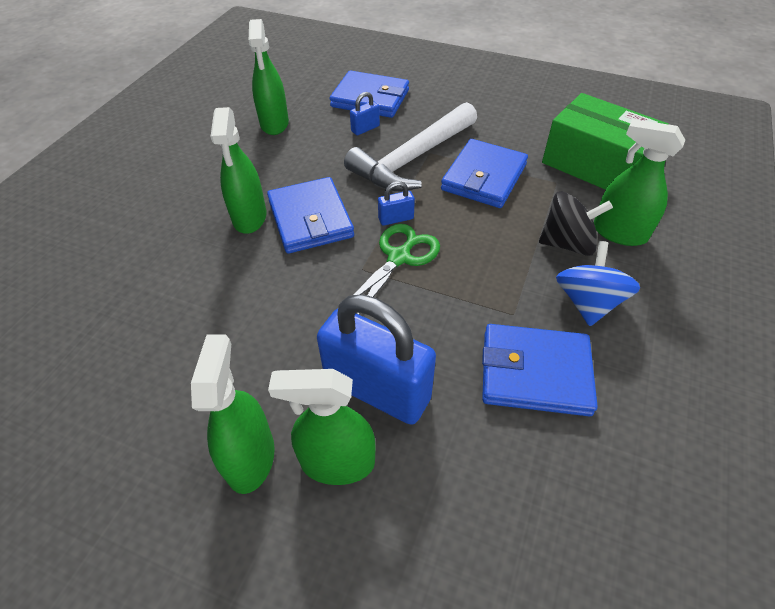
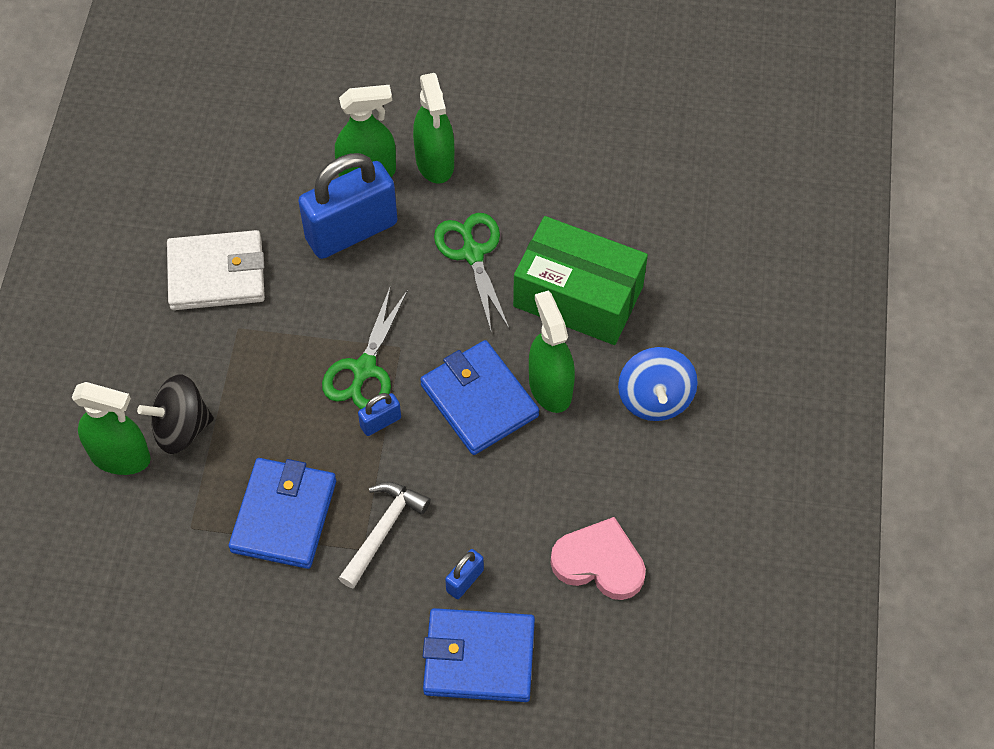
camera: 165 degrees right, 10 degrees up
green spray bottle [249,19,289,135] -> pink heart [551,517,646,600]
blue padlock [317,294,436,425] -> blue padlock turned 45 degrees counterclockwise [298,153,397,259]
white hammer [344,102,477,192] -> white hammer [338,482,431,588], size x0.58
blue wallet [482,324,598,416] -> white wallet [167,230,265,310]
green box [542,93,668,190] -> green box moved to [513,216,648,345]
blue spinning top [556,241,640,326] -> blue spinning top moved to [618,347,698,421]
none -> green scissors [434,213,509,331]

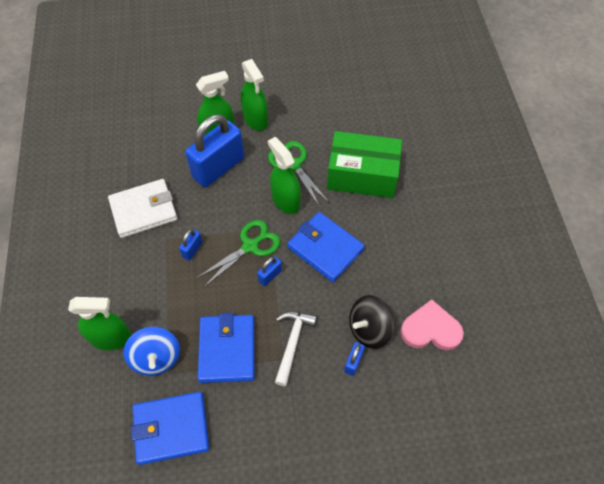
camera: 15 degrees left, 0 degrees up
black spinning top [137,374,214,454] -> black spinning top moved to [349,295,395,349]
green scissors [322,285,408,409] -> green scissors turned 135 degrees counterclockwise [197,220,280,287]
blue wallet [423,608,535,702] -> blue wallet moved to [131,392,209,465]
green spray bottle [529,291,575,413] -> green spray bottle moved to [268,137,301,214]
blue spinning top [618,347,698,421] -> blue spinning top moved to [124,327,180,376]
none -> blue padlock [179,229,203,261]

